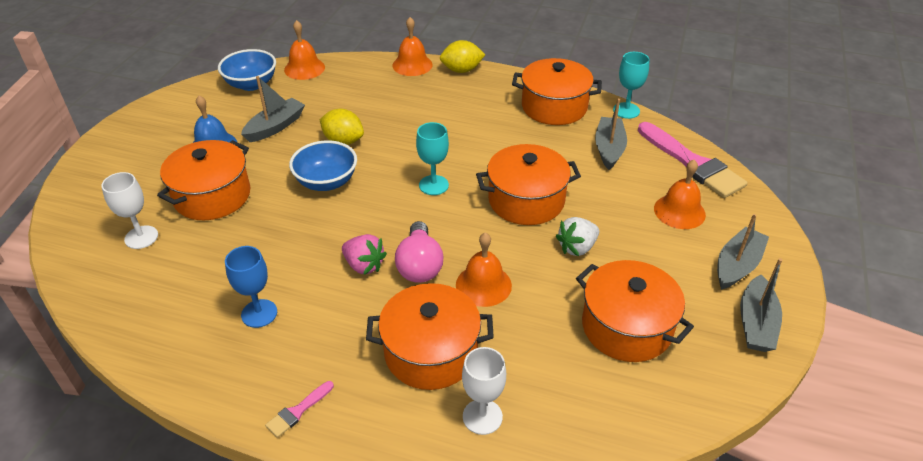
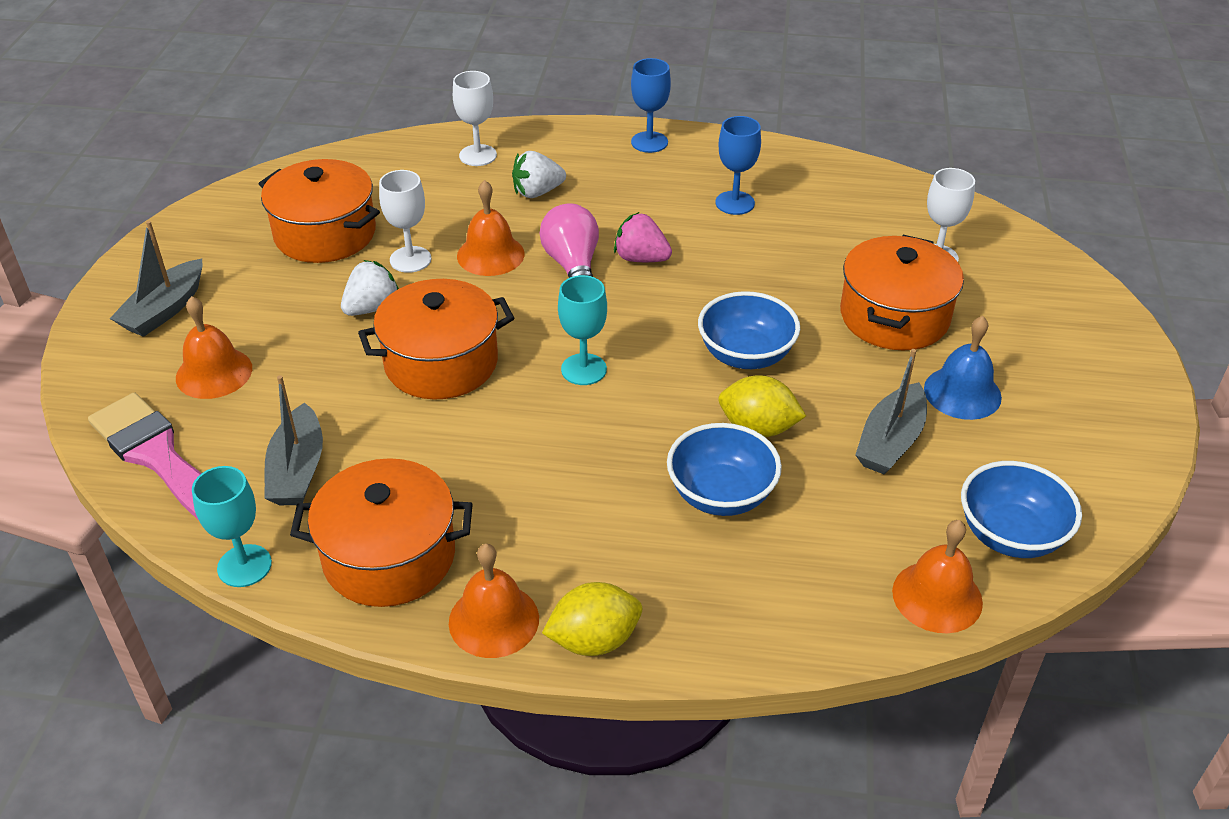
camera: 170 degrees right, 0 degrees up
pink brush [265,381,334,438] -> blue goblet [631,58,671,153]
orange pot [366,283,494,390] -> white strawberry [512,151,566,198]
orange bell [393,17,433,76] -> orange bell moved to [449,544,539,658]
grey boat [740,258,782,352] -> none
none -> white goblet [379,170,431,273]
none -> blue bowl [667,423,782,516]

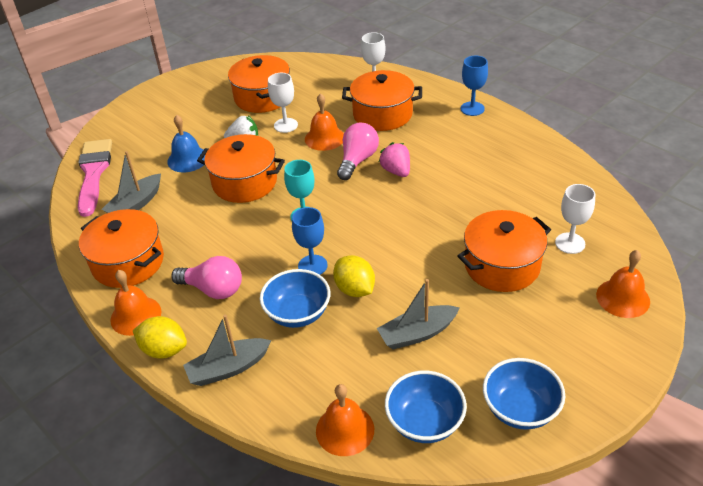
camera: 40 degrees right, 0 degrees up
grey boat [109,221,203,337] -> grey boat moved to [183,314,271,386]
orange bell [176,296,252,399] -> orange bell moved to [596,250,650,318]
turquoise goblet [192,466,272,587] -> none
white strawberry [512,151,566,198] -> orange pot [342,70,422,131]
blue bowl [698,291,800,369] -> blue bowl moved to [483,358,565,430]
blue goblet [715,116,761,215] -> blue goblet moved to [292,207,328,275]
blue bell [924,316,1002,420] -> blue bell moved to [167,115,206,172]
none -> pink light bulb [171,256,242,299]

